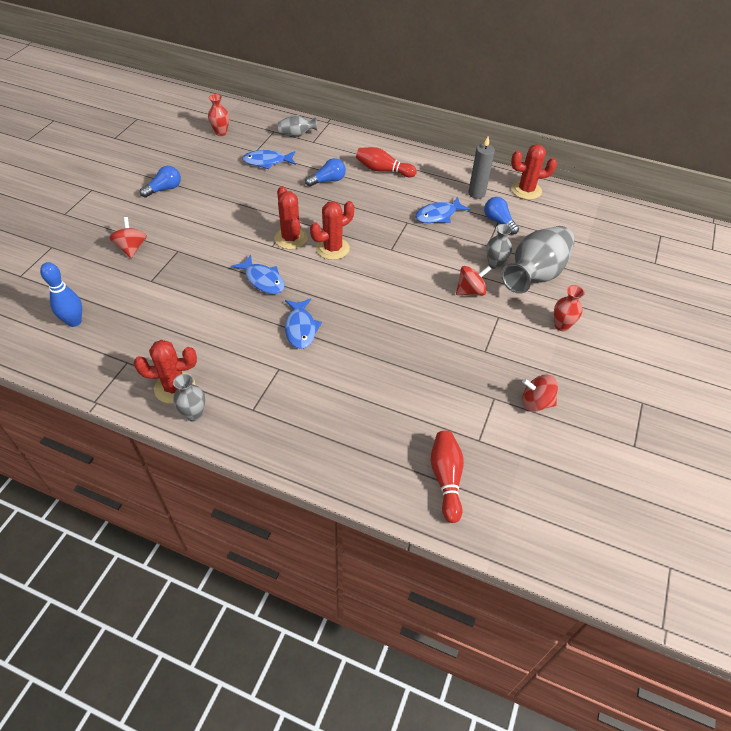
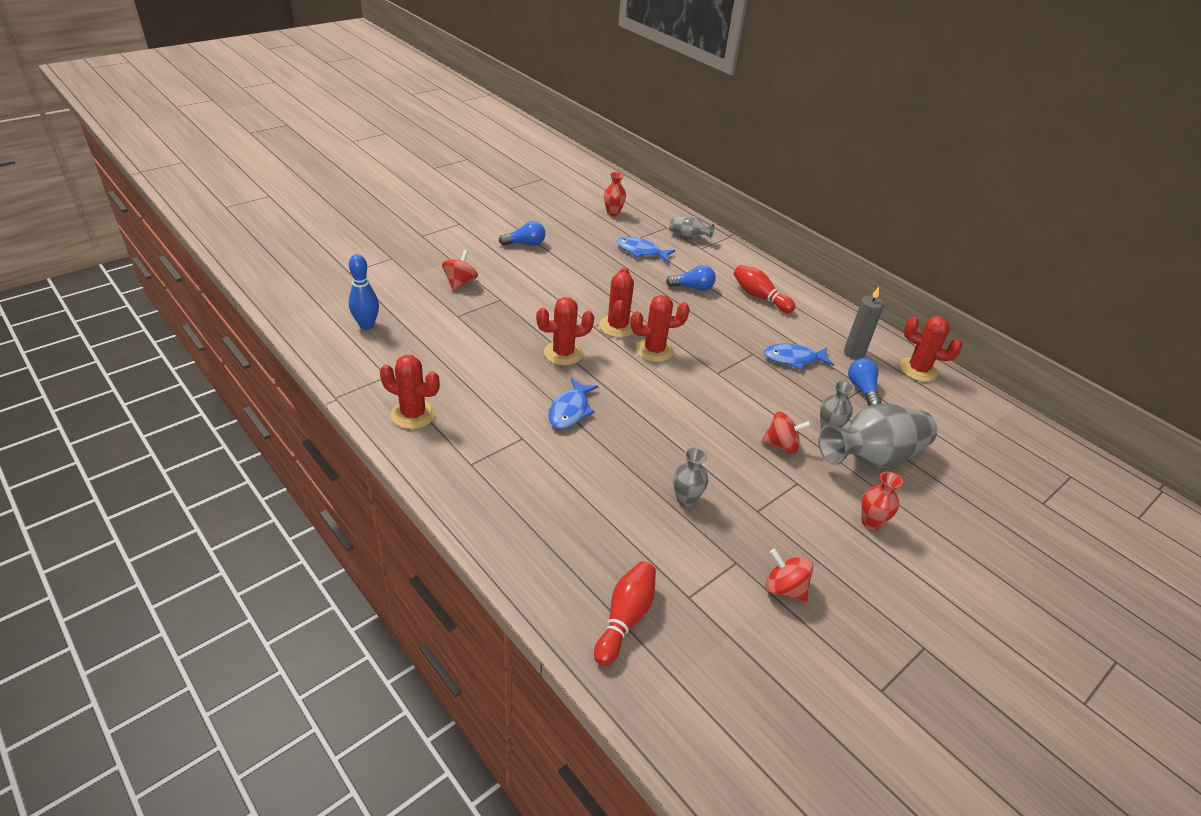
camera: 25 degrees right, 10 degrees down
grey vase [173,373,205,422] -> grey vase moved to [673,448,708,507]
blue fish [231,254,285,294] -> red cactus [536,297,594,365]

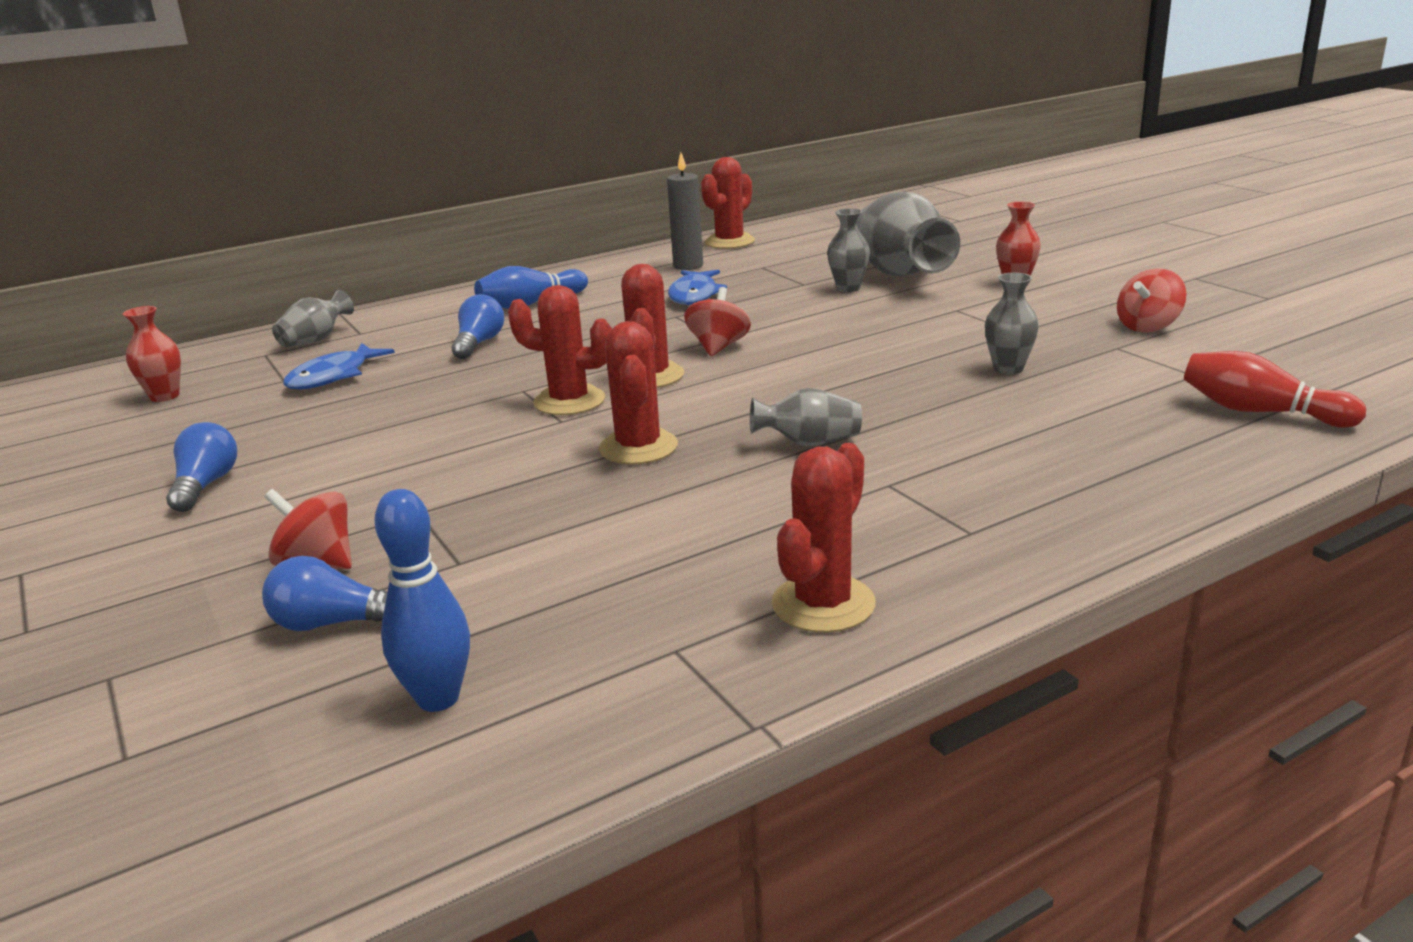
camera: 75 degrees left, 15 degrees down
blue fish [548,378,599,429] -> grey vase [750,388,862,446]
red bowling pin [734,265,795,313] -> blue bowling pin [474,266,588,309]
red spinning top [761,412,811,454] -> red spinning top moved to [684,287,751,356]
blue light bulb [848,358,881,406] -> blue light bulb moved to [262,556,387,631]

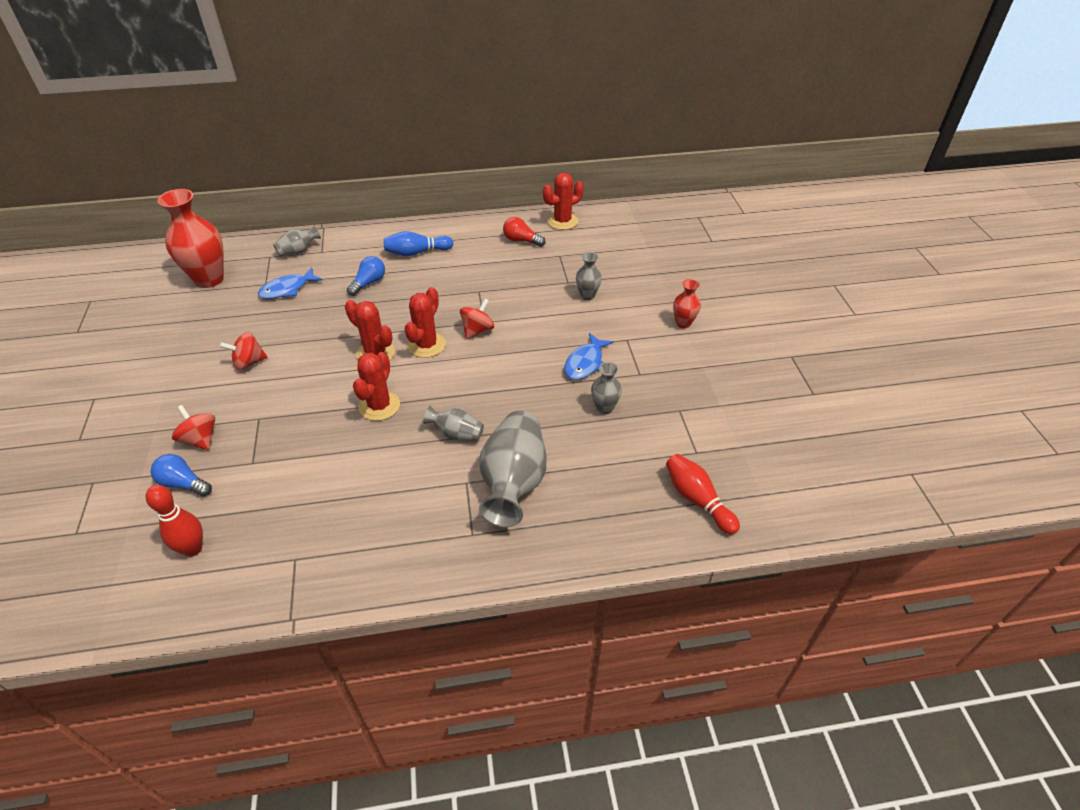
camera: 20 degrees right, 20 degrees up
red vase [123,306,181,402] -> red vase [157,189,224,288], size x2.00
blue light bulb [166,422,237,512] -> none
blue bowling pin [374,489,470,712] -> red bowling pin [146,485,203,557]
grey candle [667,153,703,270] -> red light bulb [503,217,546,247]
blue fish [668,270,727,305] -> blue fish moved to [564,333,614,380]
red cactus [772,443,876,633] -> none
grey vase [857,192,960,276] -> grey vase moved to [479,410,547,527]
red spinning top [1117,268,1186,333] -> red spinning top moved to [220,331,268,370]

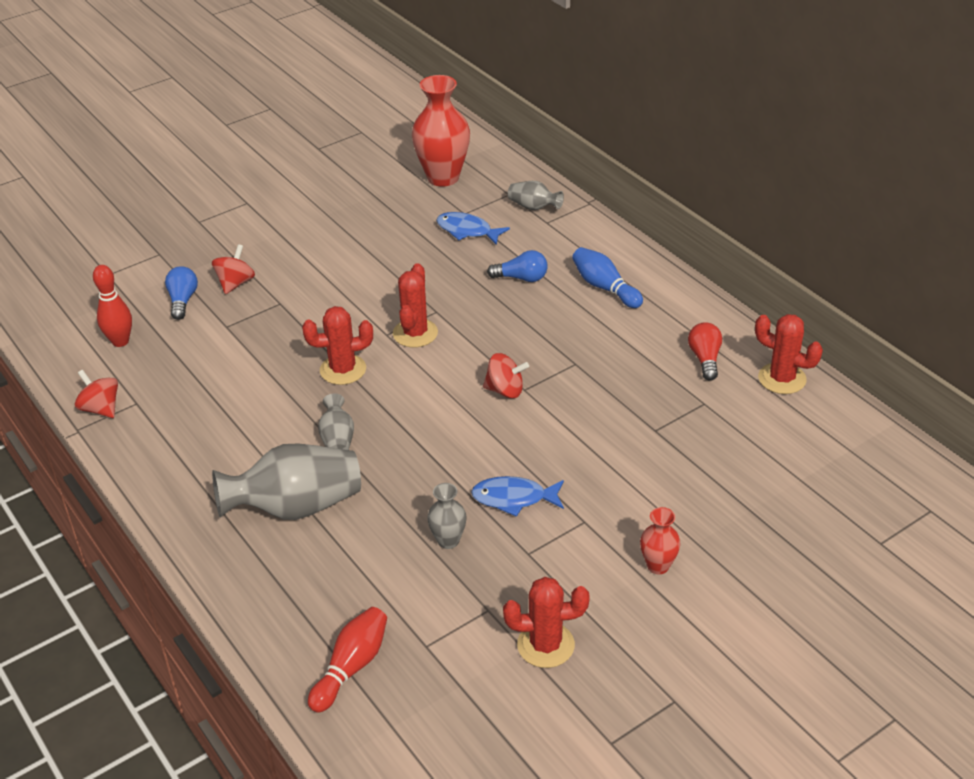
camera: 65 degrees right, 5 degrees down
red spinning top [220,331,268,370] -> red spinning top moved to [74,370,118,418]
red cactus [404,287,446,358] -> red cactus moved to [503,577,590,668]
grey vase [576,252,602,300] -> none

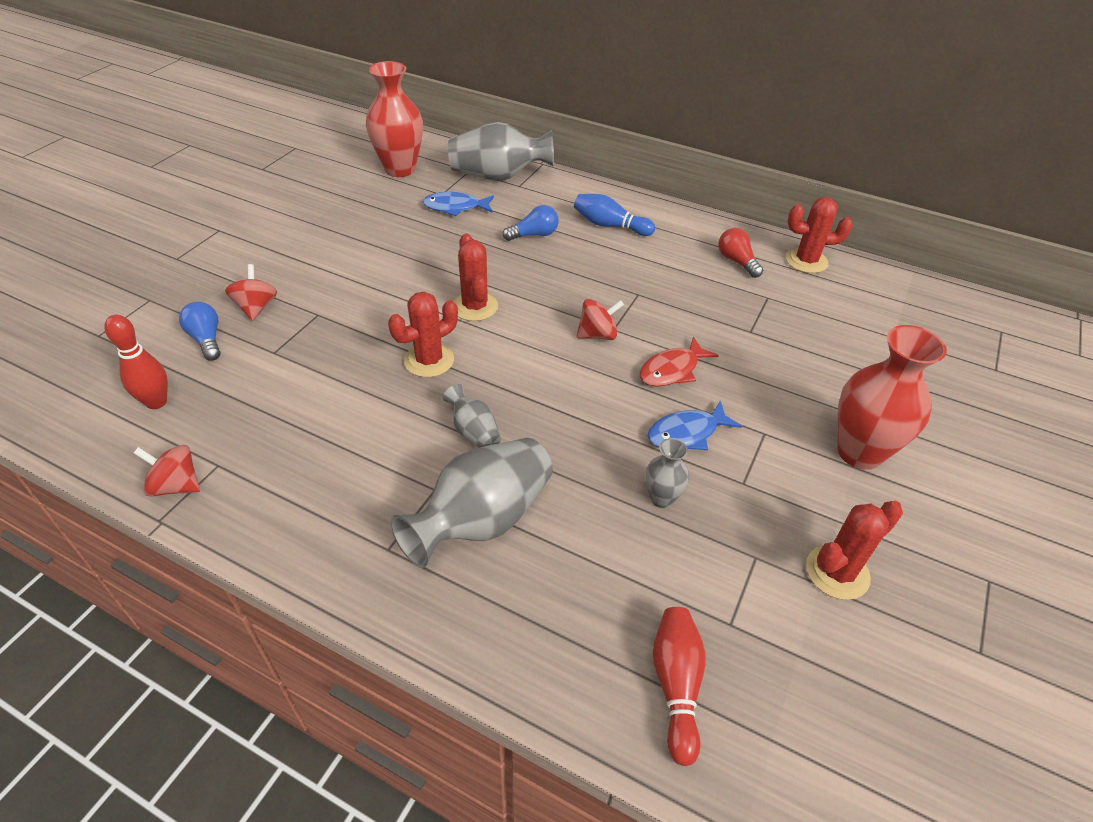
camera: 30 degrees left, 5 degrees up
grey vase [508,181,564,210] -> grey vase [448,122,554,181], size x2.00
red vase [640,507,681,574] -> red vase [837,325,947,470], size x2.00
none -> red fish [640,337,719,386]

